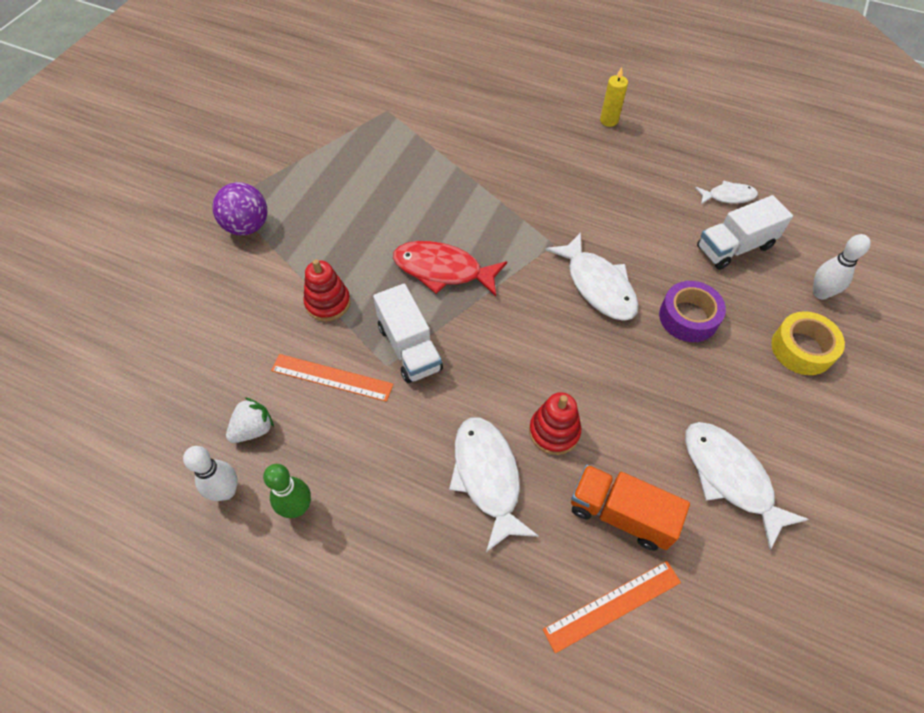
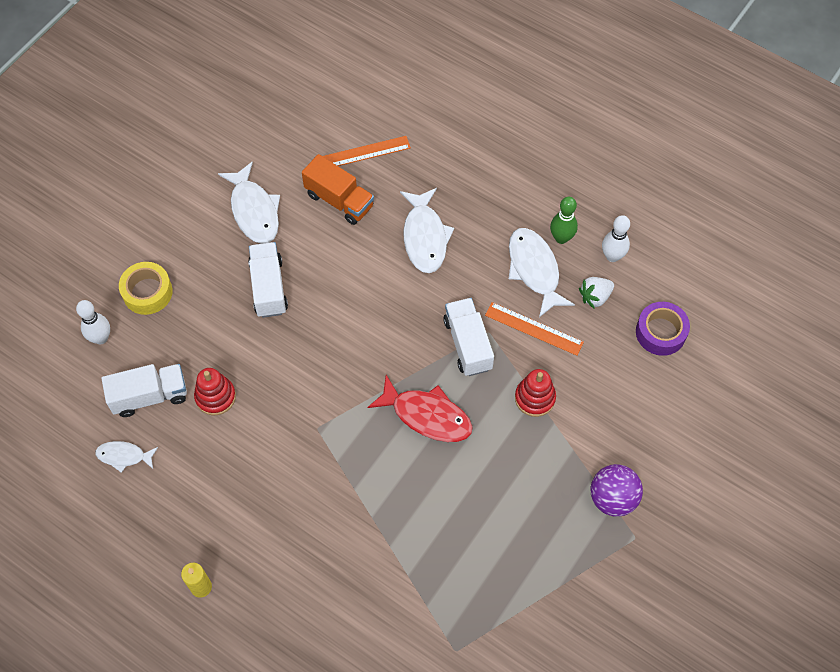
camera: 170 degrees left, 5 degrees up
red stacking toy [529,392,581,455] -> red stacking toy moved to [194,368,236,415]
white fish [546,232,639,321] -> white fish moved to [509,228,575,317]
purple tape [659,281,726,342] -> purple tape moved to [636,302,690,356]
none -> white truck [248,242,288,318]

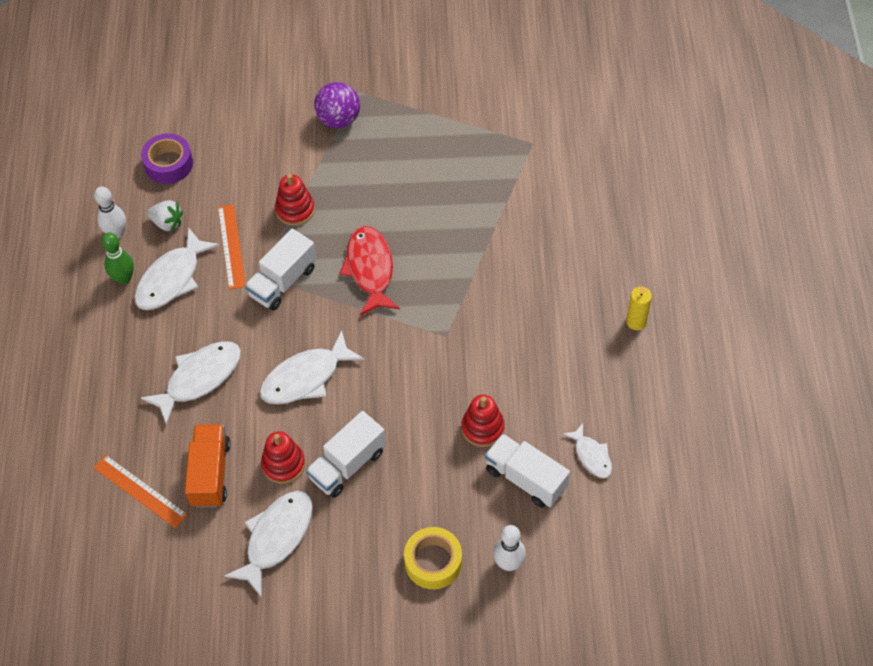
camera: 125 degrees left, 5 degrees down
none -> white fish [260,330,364,404]
none -> red stacking toy [261,431,305,484]

